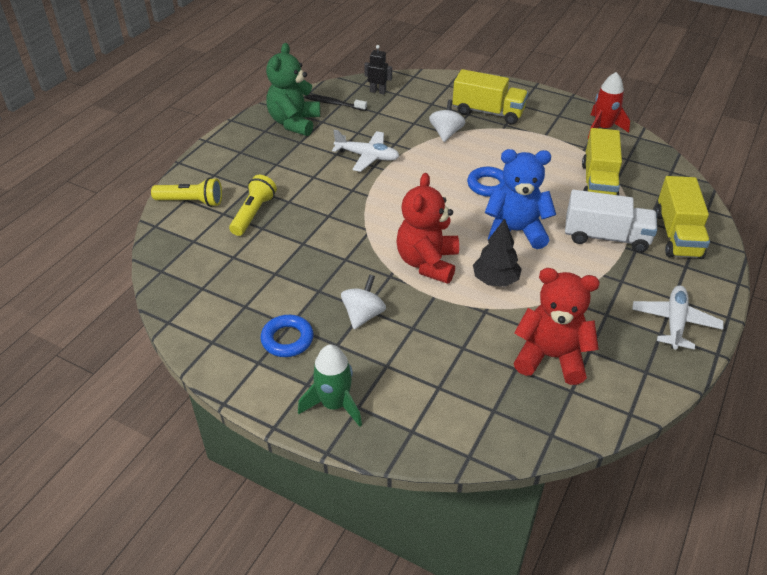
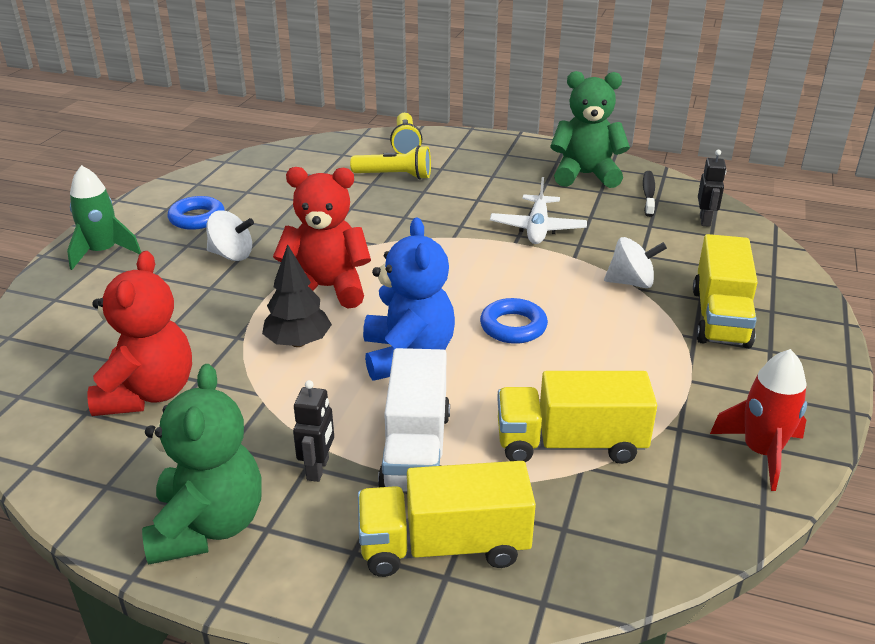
camera: 80 degrees right, 10 degrees down
white plane [632,286,724,350] -> green teddy bear [142,364,262,565]
none -> black robot [293,380,334,482]

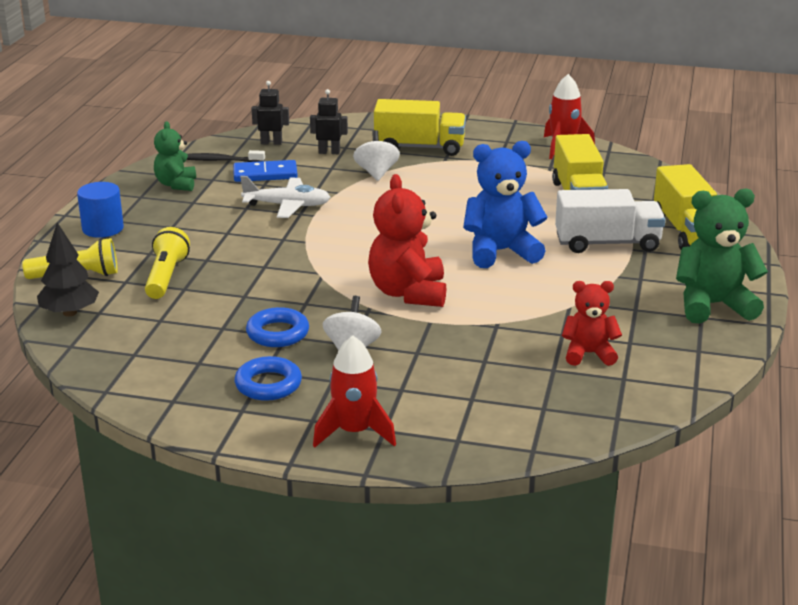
camera: 95 degrees left, 5 degrees down
green rocket [67,165,141,270] -> red rocket [313,335,396,447]
red teddy bear [87,251,192,416] -> red teddy bear [562,281,622,366], size x0.61
black tree [262,244,332,347] -> black tree moved to [37,223,99,316]
black robot [293,380,334,482] -> black robot moved to [310,89,348,154]
blue ring [480,298,548,344] -> blue ring moved to [246,307,309,347]
green teddy bear [550,71,630,188] -> green teddy bear [154,121,196,191], size x0.61
none -> blue cylinder [77,182,124,238]
none -> blue domino [233,160,298,182]

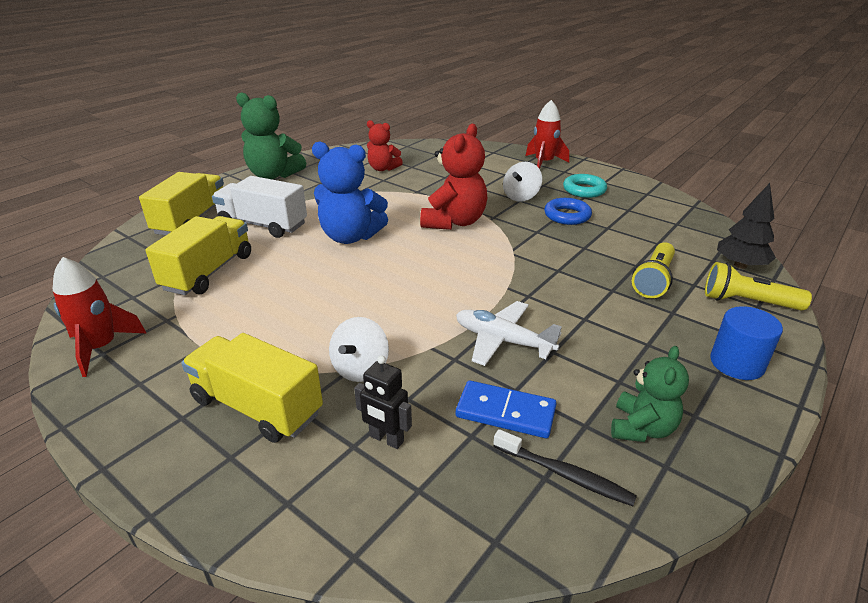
camera: 155 degrees left, 5 degrees up
blue ring [234,356,302,401] -> turquoise ring [563,174,607,198]
black robot [251,81,289,145] -> none

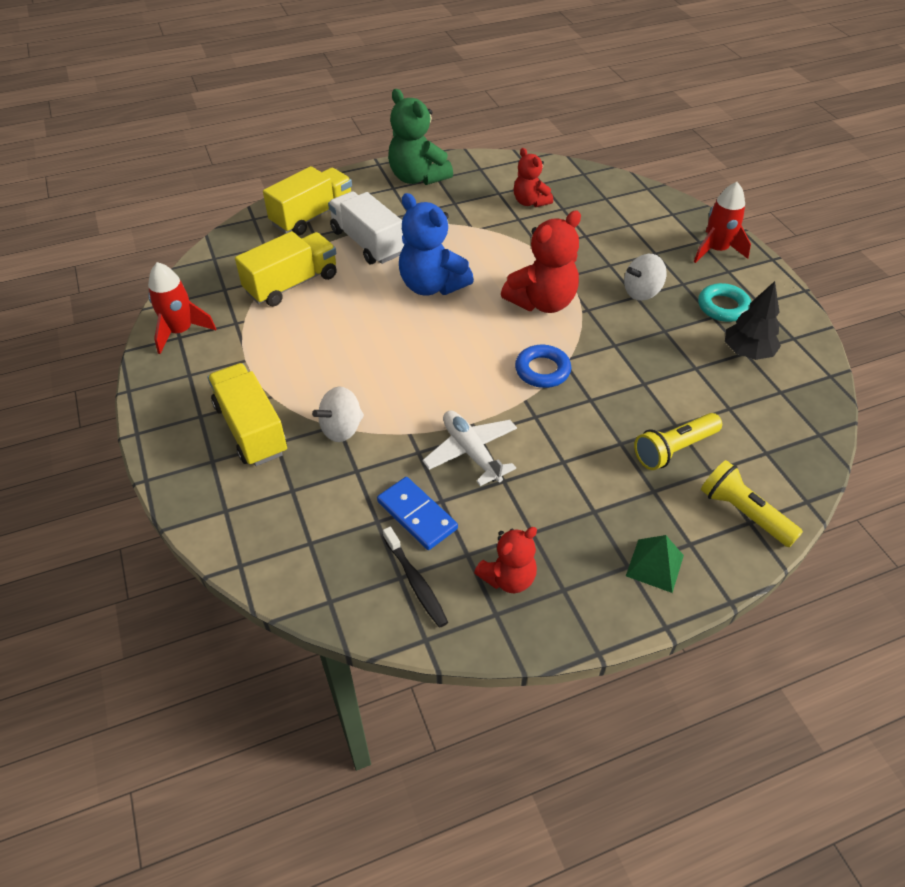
camera: 30 degrees right, 15 degrees up
black robot [354,355,412,449] -> none
blue ring [544,198,592,225] -> blue ring moved to [515,345,571,388]
green teddy bear [611,346,689,442] -> red teddy bear [474,527,537,593]
blue cylinder [710,306,783,380] -> green pyramid [626,535,684,593]
black tree [717,183,776,269] -> black tree moved to [725,281,781,360]

